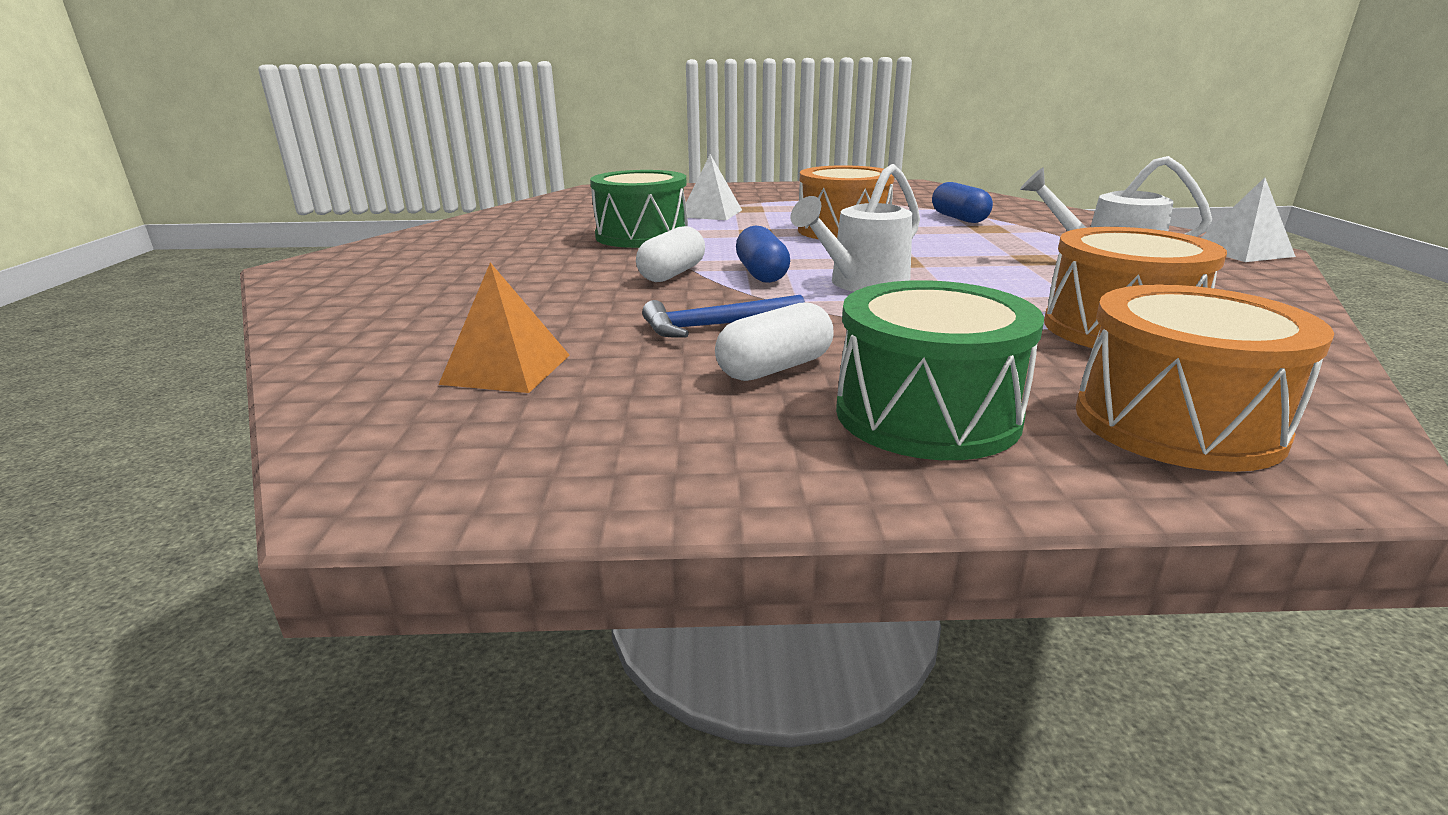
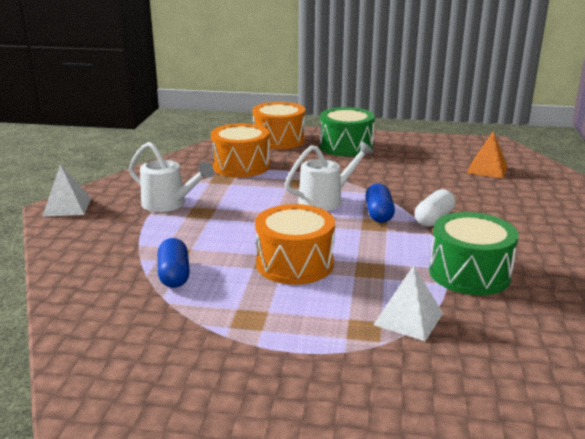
camera: 170 degrees left, 0 degrees up
blue hammer [642,295,805,338] -> none
white capsule [715,302,834,381] -> none

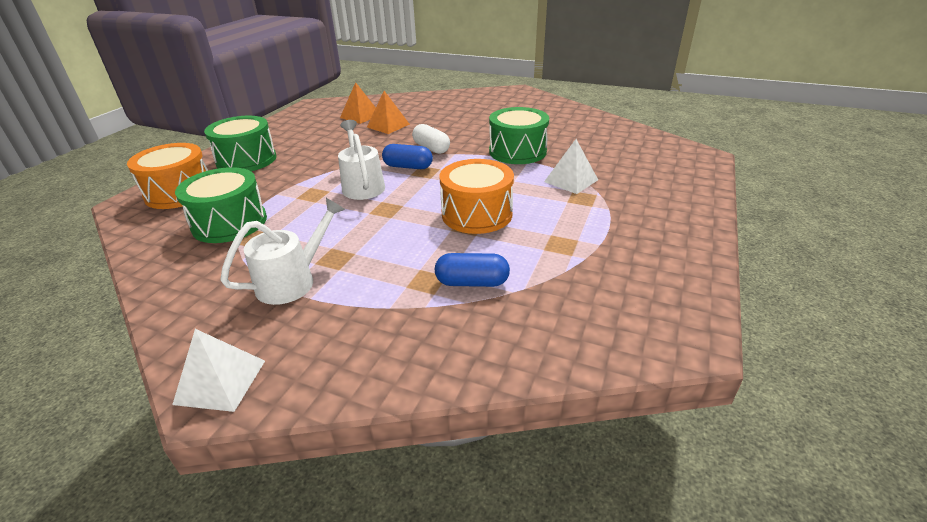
camera: 75 degrees left, 10 degrees up
orange drum [211,123,270,177] -> green drum [175,167,267,243]
none -> orange pyramid [367,91,410,134]

